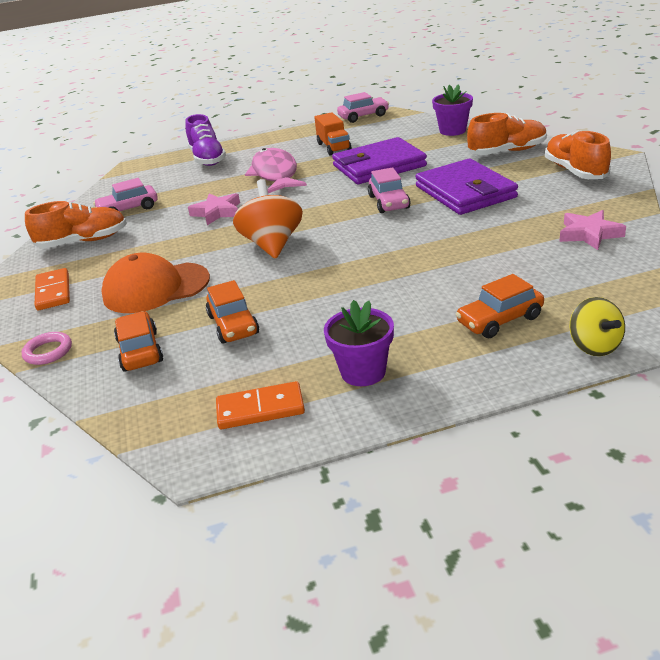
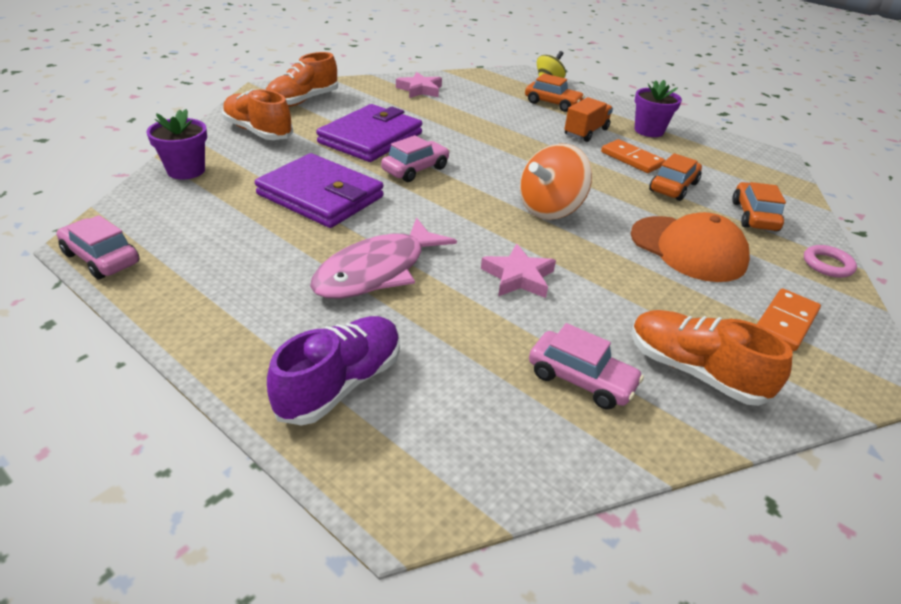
camera: 130 degrees left, 5 degrees up
orange car [114,311,163,372] -> orange car turned 150 degrees clockwise [732,182,786,231]
orange domino [216,381,305,429] -> orange domino moved to [601,139,665,173]
orange truck [314,112,351,156] -> orange truck moved to [564,97,613,142]

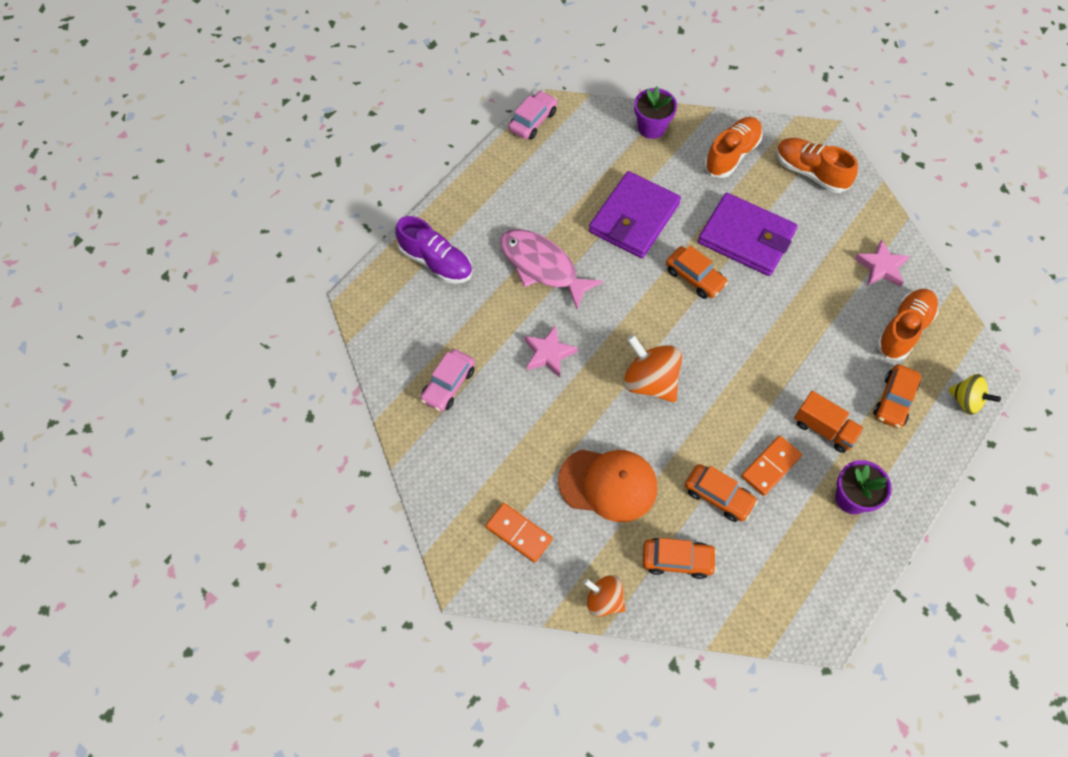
camera: 90 degrees right, 25 degrees up
pink car [381,135,450,182] -> orange car [666,245,728,299]
orange cap [631,212,750,282] -> orange cap turned 120 degrees counterclockwise [558,449,657,522]
orange shoe [631,310,793,406] -> orange shoe moved to [877,289,938,361]
pink ring [804,245,857,278] -> orange spinning top [583,575,626,617]

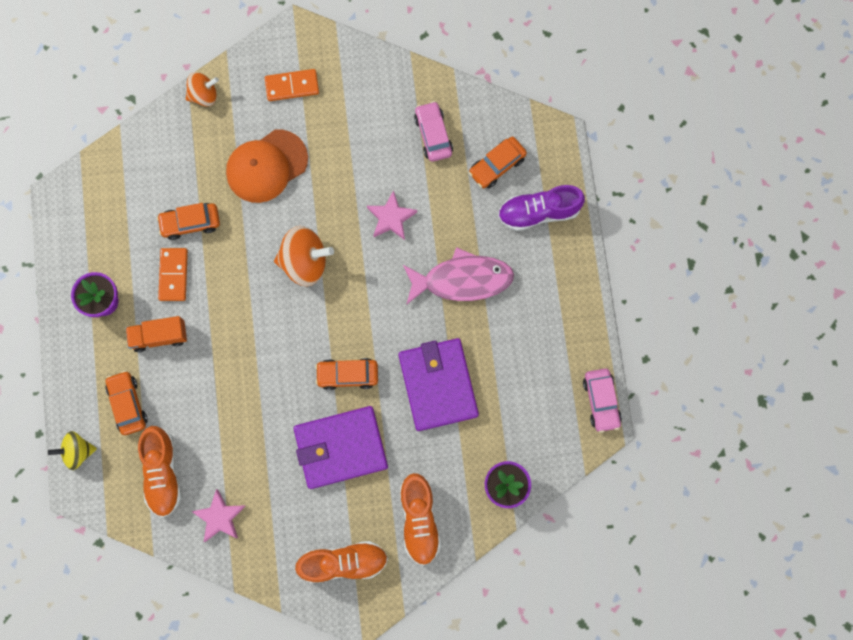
camera: 135 degrees right, 15 degrees up
orange car [643,538,717,579] -> orange car moved to [469,137,527,188]

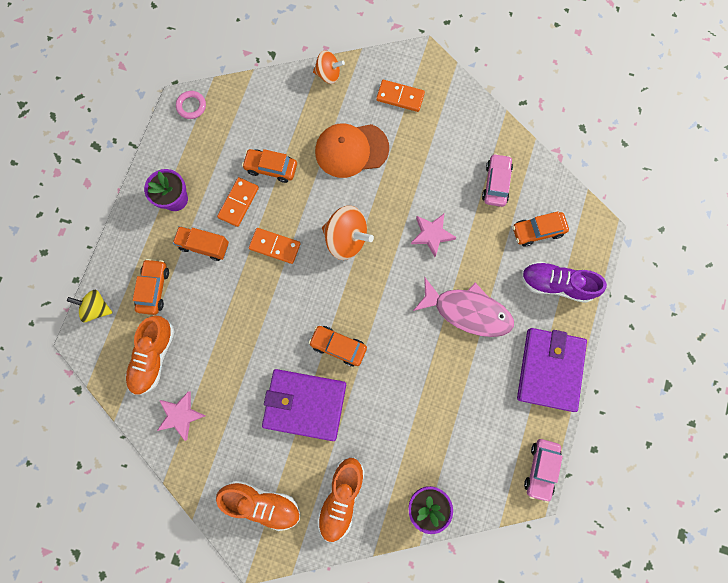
camera: 25 degrees right, 0 degrees up
purple wallet [398,338,479,431] -> purple wallet moved to [517,328,587,412]
none -> pink ring [176,91,206,119]
none -> orange domino [249,228,301,264]

